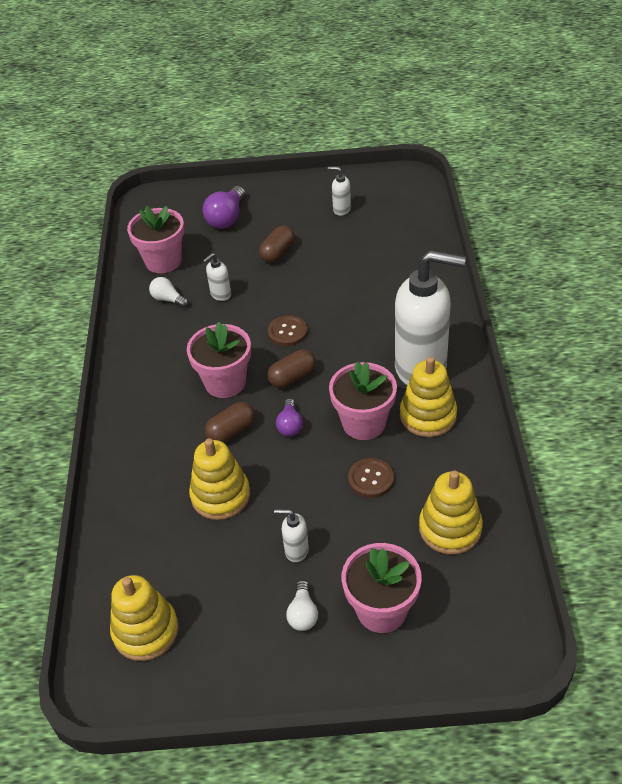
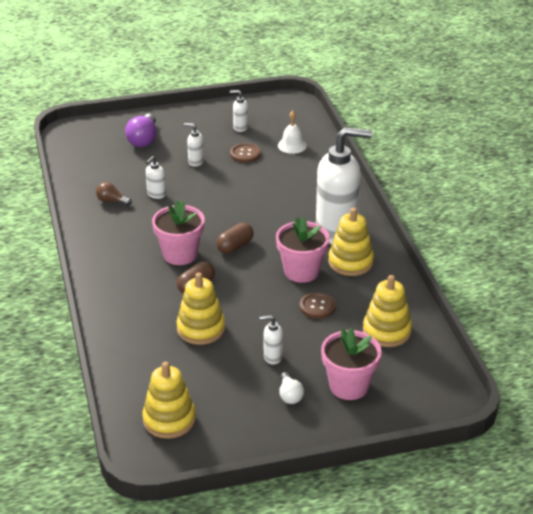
camera: 15 degrees left, 10 degrees down
pink flower pot [127,206,184,273] -> none
white light bulb [149,277,189,308] -> brown light bulb [96,182,132,206]
brown capsule [259,225,295,263] -> white soap dispenser [184,123,204,167]
brown button [268,315,307,346] -> brown button moved to [230,143,261,163]
purple light bulb [276,399,303,436] -> none
none -> white bell [278,111,307,154]

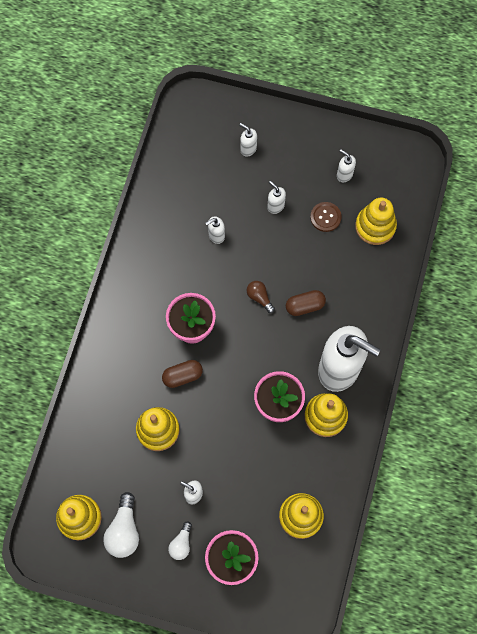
camera: 30 degrees right, 35 degrees up
brown light bulb [96,182,132,206] -> brown light bulb moved to [247,281,275,313]
purple light bulb [125,114,157,147] -> white soap dispenser [239,123,257,157]
brown capsule [216,223,254,254] -> brown capsule moved to [286,290,326,316]
white bell [278,111,307,154] -> yellow stacking toy [355,198,397,245]
brown button [300,292,336,319] -> none
none -> white light bulb [103,492,139,558]

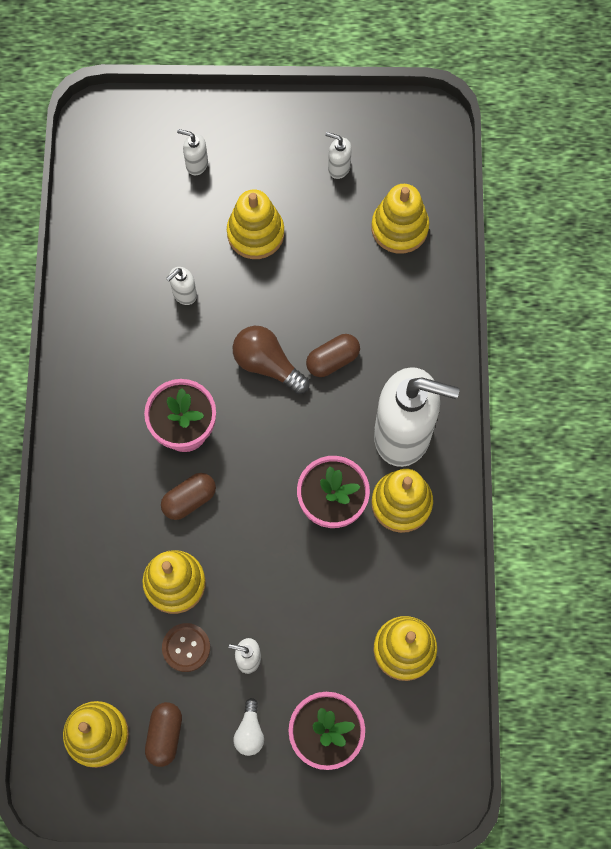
camera: 15 degrees left, 0 degrees up
white light bulb [103,492,139,558] -> brown capsule [145,702,182,767]
brown light bulb [247,281,275,313] -> brown light bulb [233,326,309,394], size x1.66
white soap dispenser [267,181,286,214] -> yellow stacking toy [227,189,284,259]
brown button [310,202,342,232] -> brown button moved to [162,623,210,672]

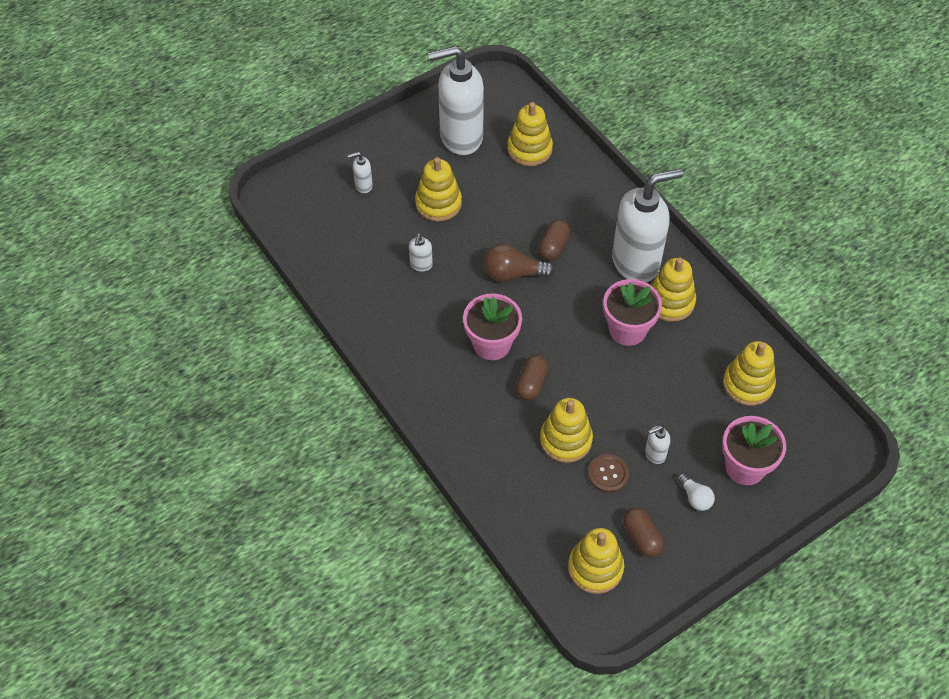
camera: 35 degrees left, 15 degrees down
white soap dispenser [326,132,352,179] -> white soap dispenser [428,46,484,155], size x2.50

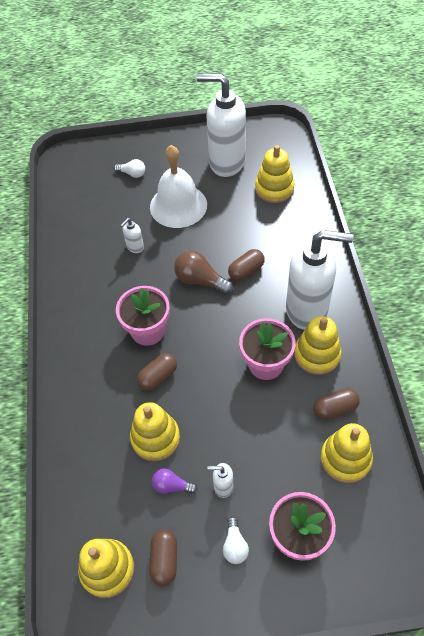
camera: 30 degrees right, 0 degrees up
white soap dispenser [348,152,373,193] -> white light bulb [114,159,145,178]
yellow stacking toy [415,157,462,221] -> white bell [150,145,207,228]
brown button [588,454,629,493] -> purple light bulb [152,468,197,494]
none -> brown capsule [313,388,360,420]

